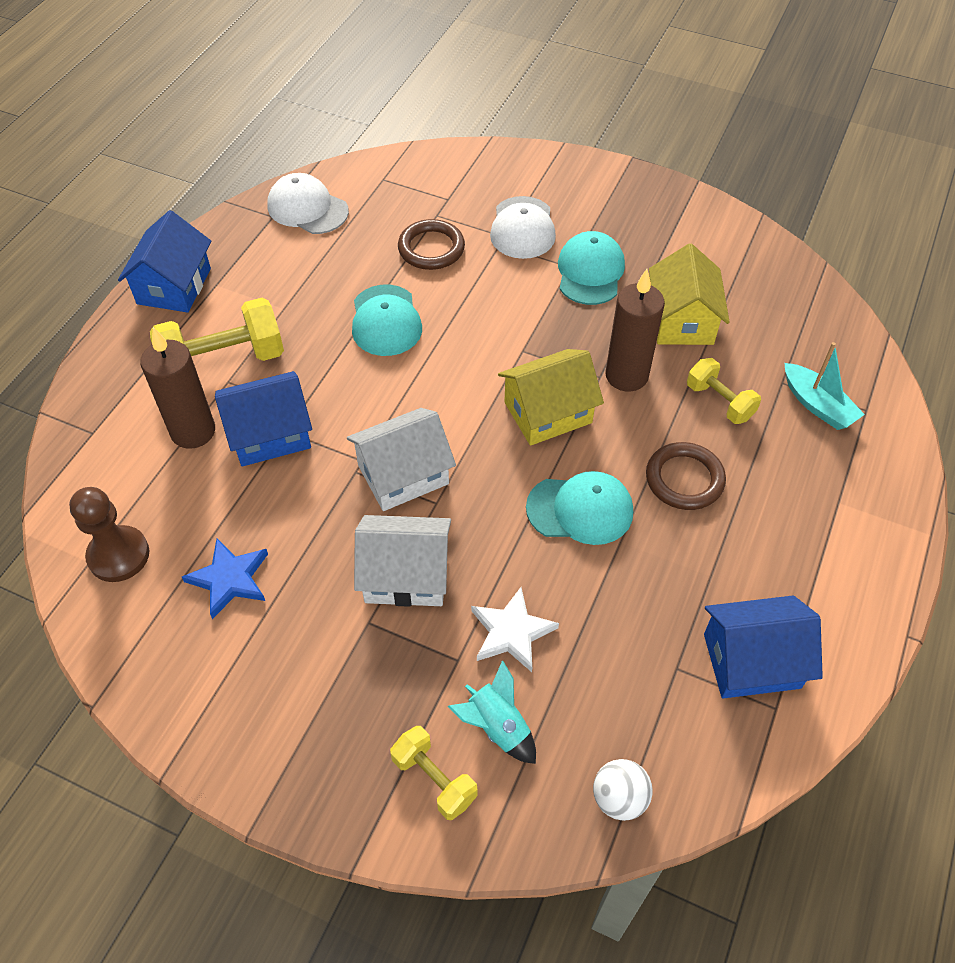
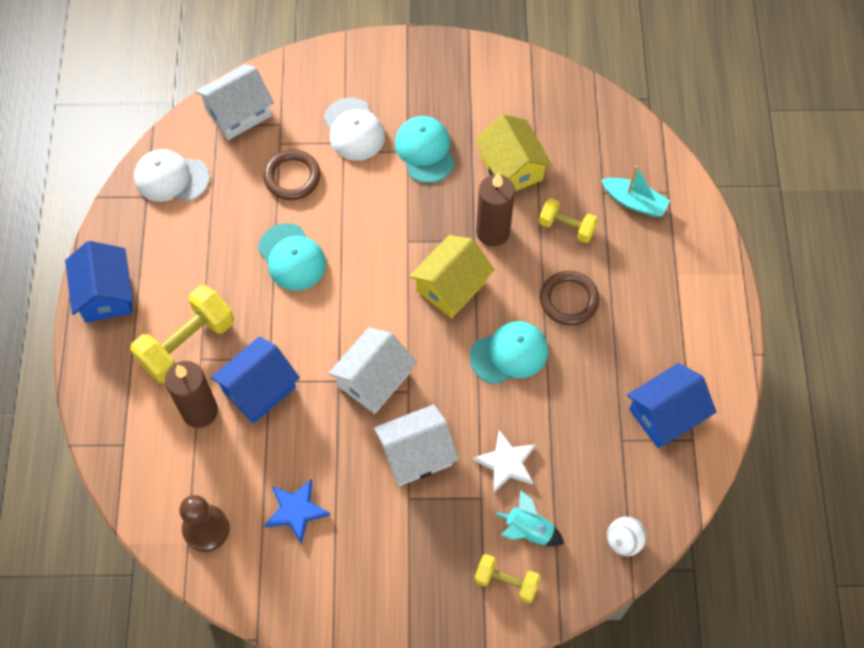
camera: 25 degrees left, 10 degrees up
none -> white house [195,64,274,140]

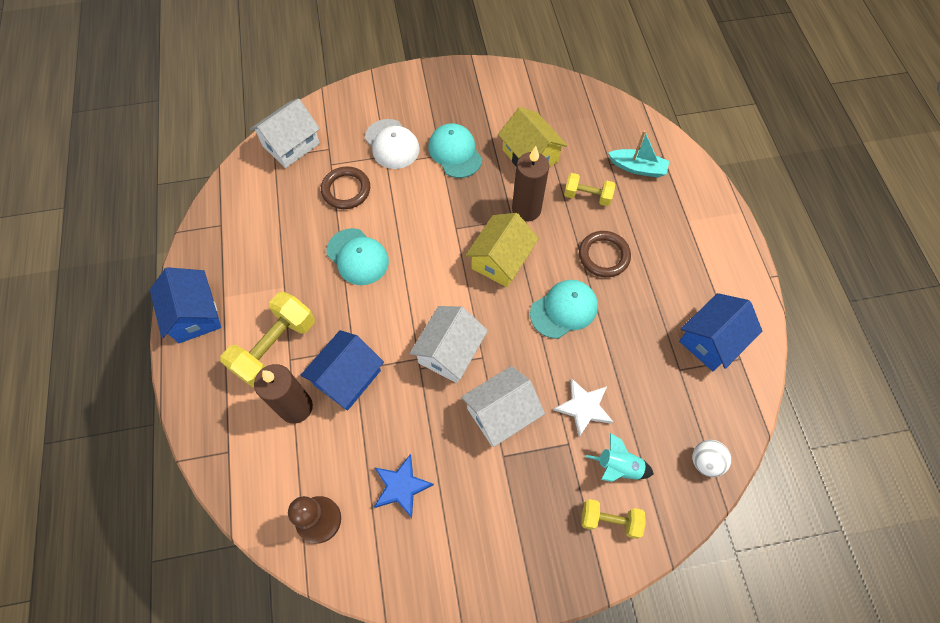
camera: 10 degrees left, 0 degrees up
white cap [134,149,210,202] -> none

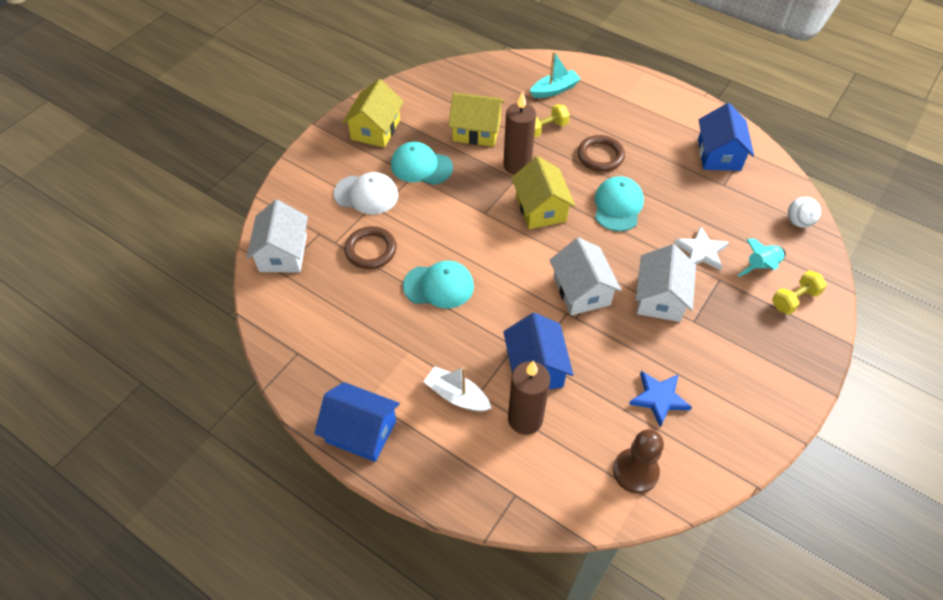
camera: 45 degrees left, 10 degrees down
yellow dumbbell [220,292,315,388] -> white boat [423,366,492,412]
none -> yellow house [342,79,404,148]

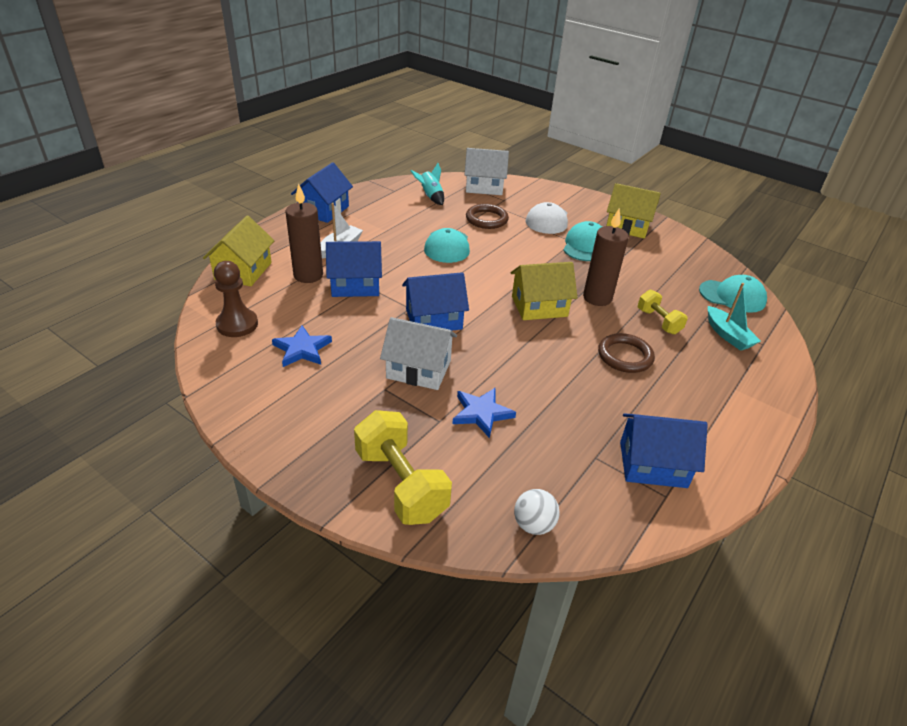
camera: 90 degrees right, 15 degrees down
yellow house [449,93,505,147] -> yellow house moved to [203,216,274,286]
white house [550,237,622,315] -> blue house [402,272,469,331]
turquoise cap [595,176,644,231] -> turquoise cap moved to [699,275,767,313]
white star [674,226,729,271] -> blue star [452,388,516,438]
turquoise rocket [738,239,786,277] -> turquoise rocket moved to [411,163,444,205]
yellow dumbbell [772,270,827,315] -> yellow dumbbell [354,410,452,525], size x1.73

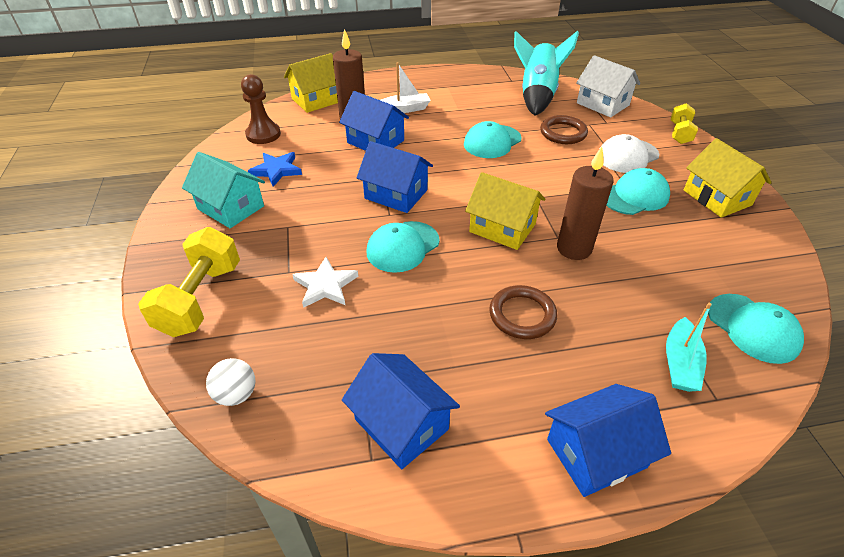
camera: 45 degrees right, 5 degrees up
blue house [291,162,353,223] -> blue house moved to [545,384,671,497]
white house [380,317,457,390] -> none
turquoise rocket [411,163,444,205] -> turquoise rocket [514,31,579,115], size x1.91
blue star [452,388,516,438] -> white star [292,257,358,308]
yellow dumbbell [638,289,688,335] -> yellow dumbbell moved to [671,103,698,144]
none -> turquoise house [182,152,265,228]
none -> turquoise cap [366,221,440,273]

